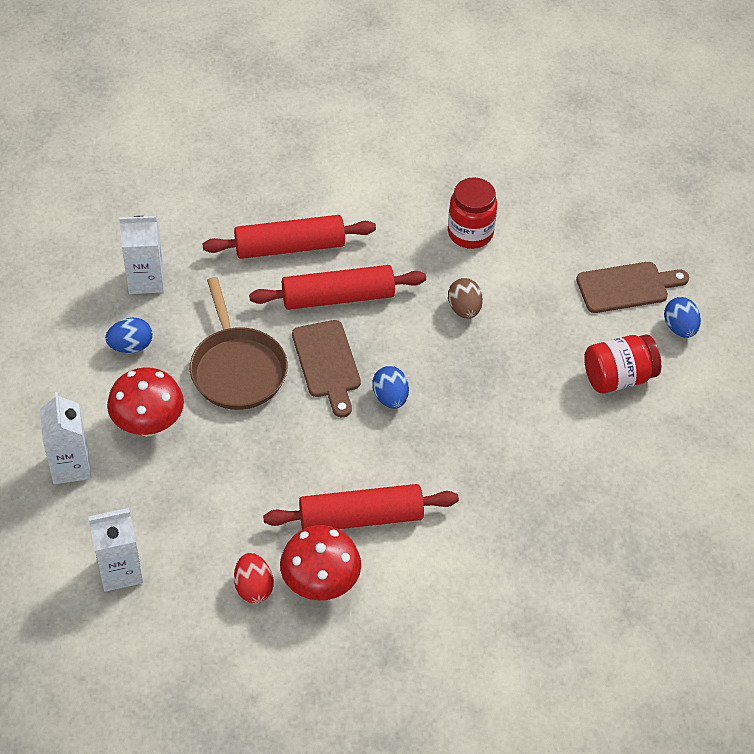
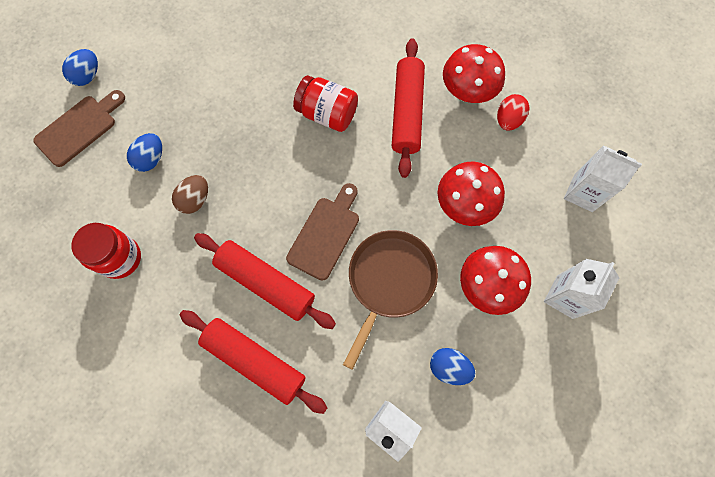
camera: 135 degrees left, 20 degrees up
red rolling pin [263,484,459,530] -> red rolling pin turned 60 degrees clockwise [392,38,425,178]
blue egg [372,366,409,409] -> blue egg moved to [127,133,162,172]
brown cutting board [576,262,689,313] -> brown cutting board turned 105 degrees clockwise [33,90,125,167]
red jar [584,334,661,393] -> red jar moved to [293,75,358,132]
none -> red mushroom [437,161,505,226]

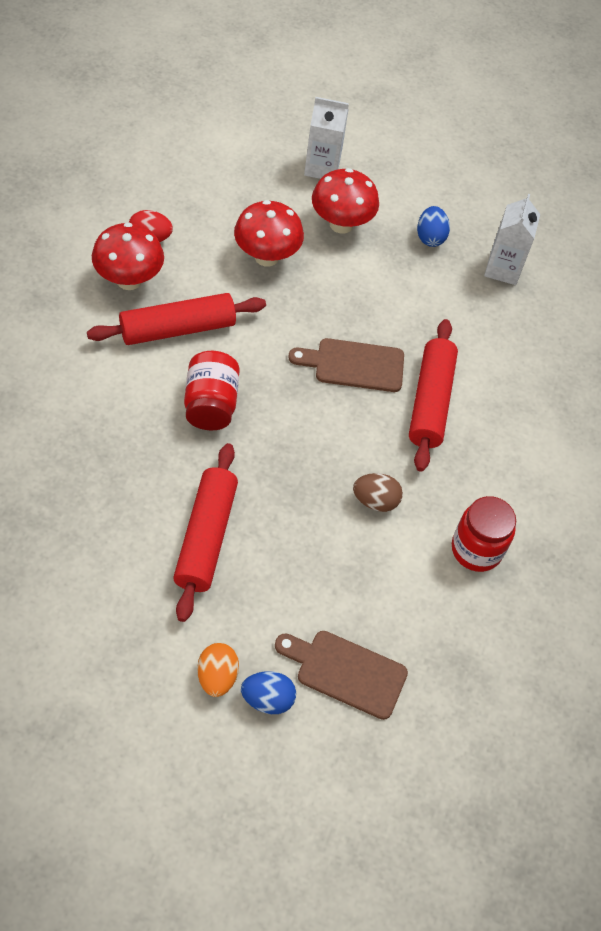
camera: 120 degrees left, 15 degrees down
blue egg [127,133,162,172] -> none
red rolling pin [180,310,327,414] -> red rolling pin moved to [173,443,238,622]
brown pan [343,230,438,370] -> none
white carton [564,145,642,212] -> none
none -> orange egg [197,643,239,697]

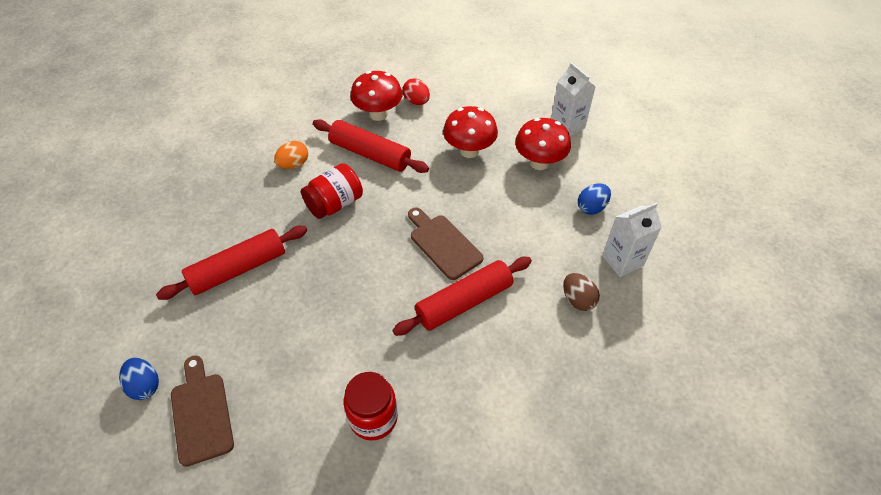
camera: 55 degrees right, 5 degrees down
orange egg [197,643,239,697] -> orange egg moved to [274,141,308,169]
brown egg [353,473,403,512] -> brown egg moved to [563,273,600,311]

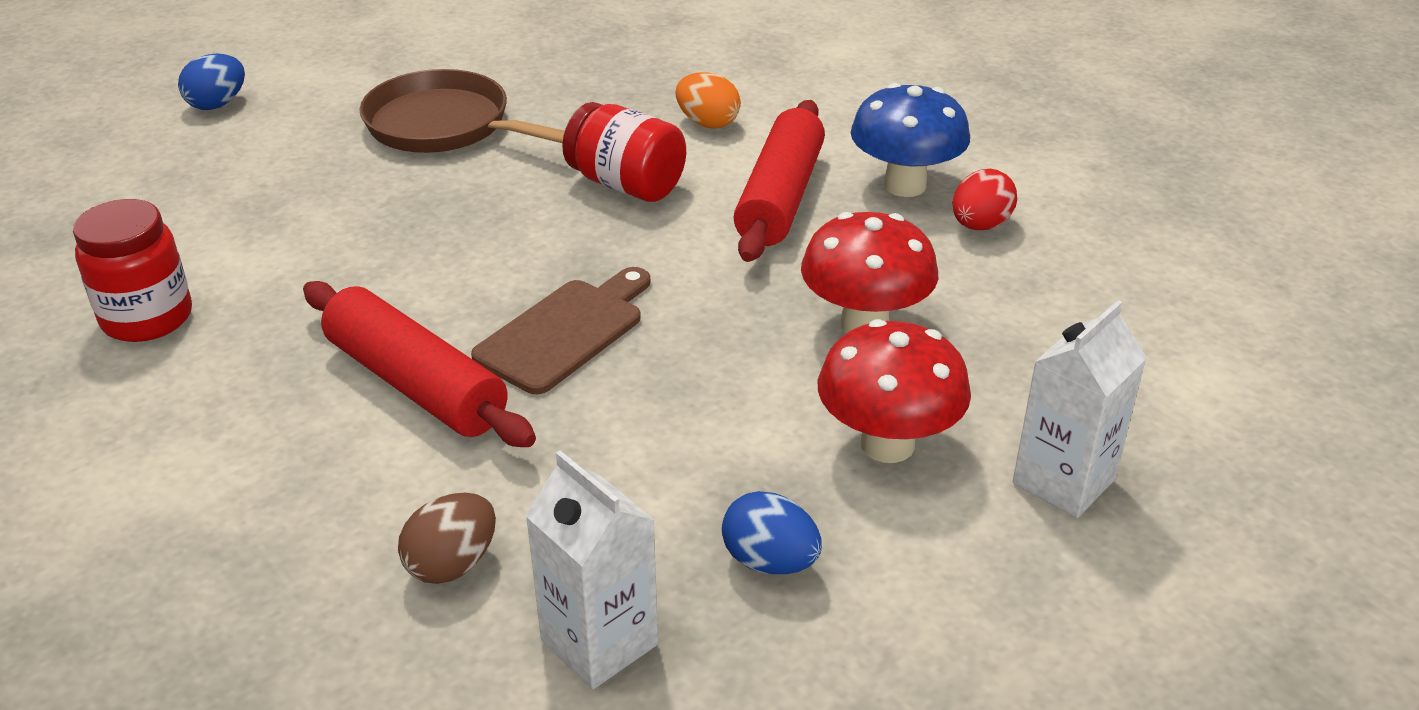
camera: 75 degrees right, 15 degrees down
red rolling pin [156,226,307,300] -> brown pan [359,69,565,153]
brown cutting board [171,355,234,467] -> none
red mushroom [350,71,403,121] -> blue mushroom [851,83,970,197]

